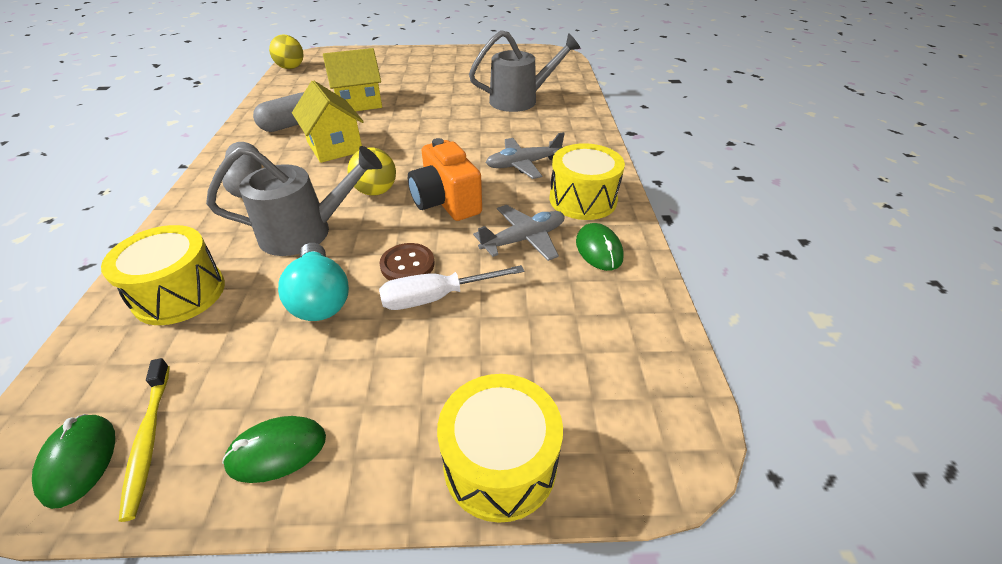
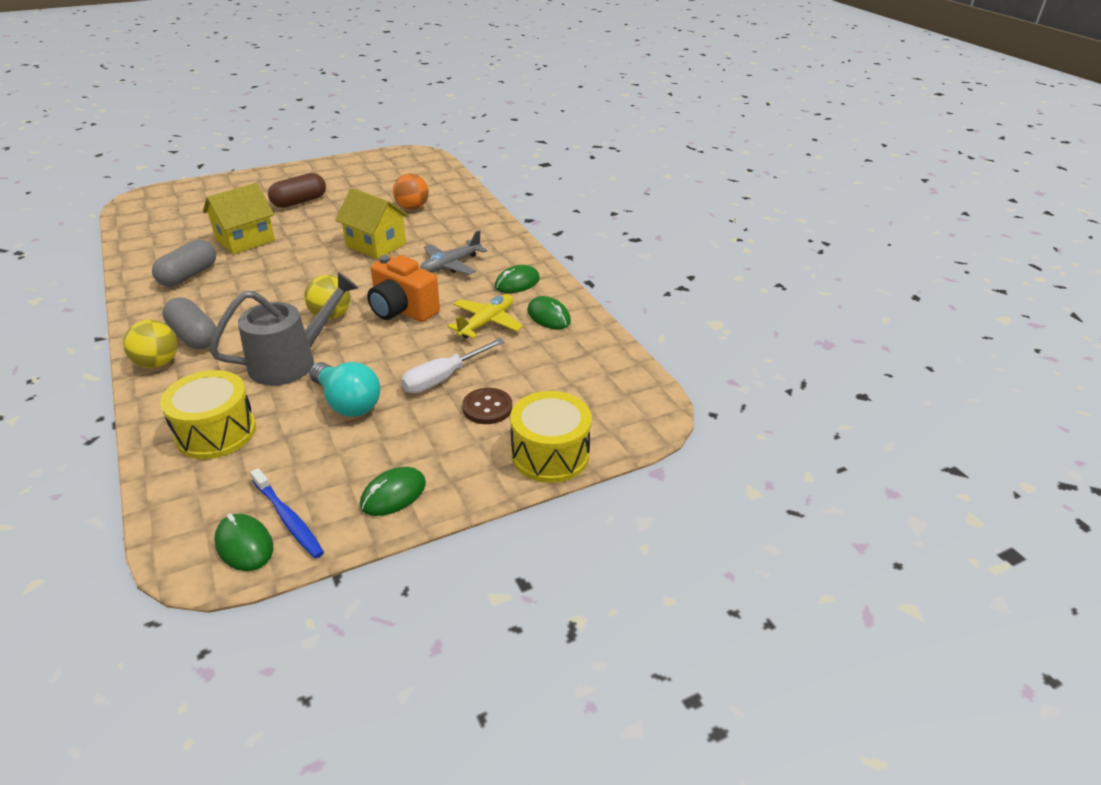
camera: 25 degrees left, 5 degrees down
yellow toothbrush [119,358,170,522] -> blue toothbrush [250,468,324,559]
yellow ball [269,34,304,69] -> yellow ball moved to [123,320,178,368]
yellow house [292,80,364,163] -> yellow house moved to [335,188,409,259]
brown button [380,243,435,280] -> brown button moved to [462,388,512,424]
grey watering can [469,30,581,112] -> orange ball [393,173,429,210]
grey plane [473,205,565,261] -> yellow plane [447,294,523,338]
yellow drum [549,143,625,220] -> green mouse [495,265,540,293]
none -> brown capsule [268,173,326,208]

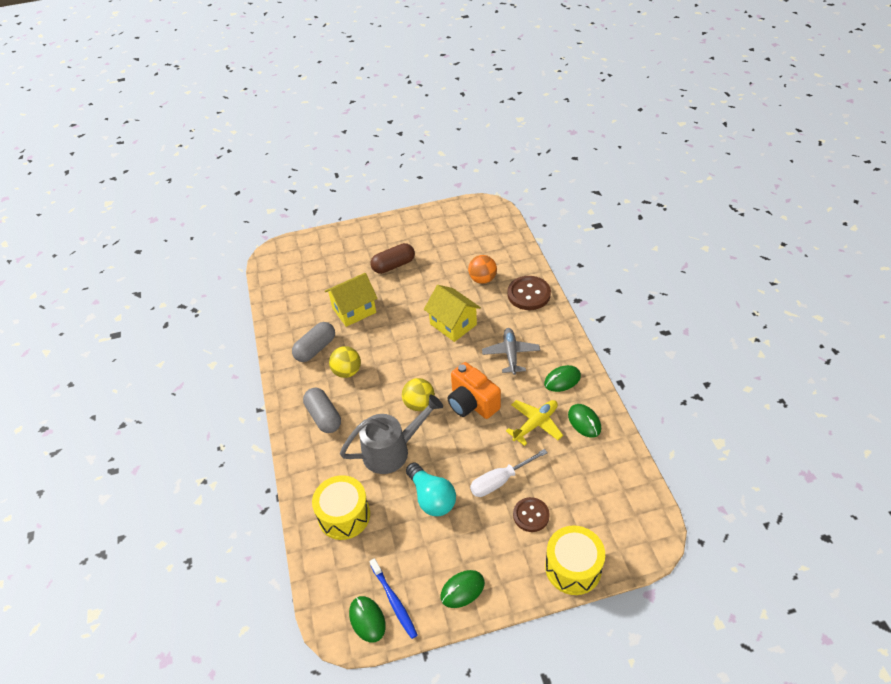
camera: 15 degrees right, 10 degrees up
yellow ball [123,320,178,368] -> yellow ball moved to [329,346,361,378]
grey plane [420,230,488,275] -> grey plane turned 120 degrees clockwise [482,328,540,375]
none -> brown button [507,276,551,310]

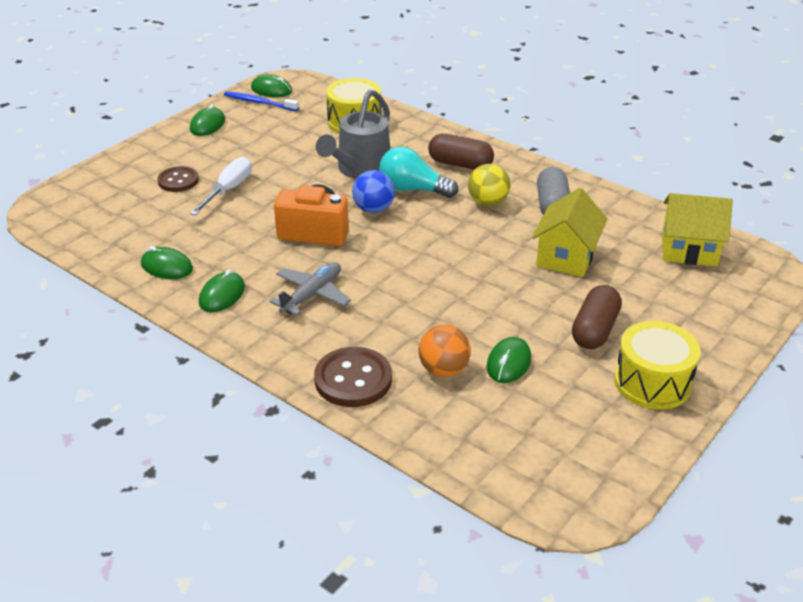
camera: 140 degrees right, 10 degrees down
grey capsule [303,388,341,433] -> brown capsule [428,134,494,170]
yellow ball [402,378,435,411] -> blue ball [352,170,395,213]
turquoise light bulb [406,462,456,516] -> turquoise light bulb moved to [379,147,458,198]
yellow house [424,285,481,342] -> yellow house moved to [662,193,733,266]
grey plane [482,328,540,375] -> grey plane turned 105 degrees counterclockwise [269,262,351,315]
yellow plane [506,400,563,446] -> none
yellow drum [545,525,605,595] -> yellow drum moved to [614,321,700,410]
none -> green mouse [487,337,531,383]

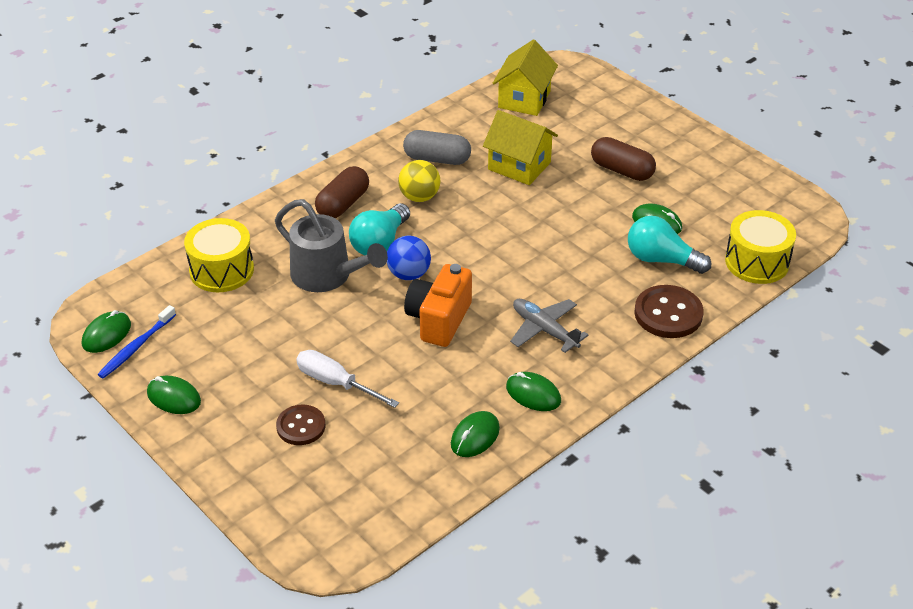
camera: 80 degrees left, 5 degrees up
orange ball [419,325,471,377] -> turquoise light bulb [628,216,711,274]
yellow drum [614,321,700,410] -> yellow drum moved to [725,210,796,284]

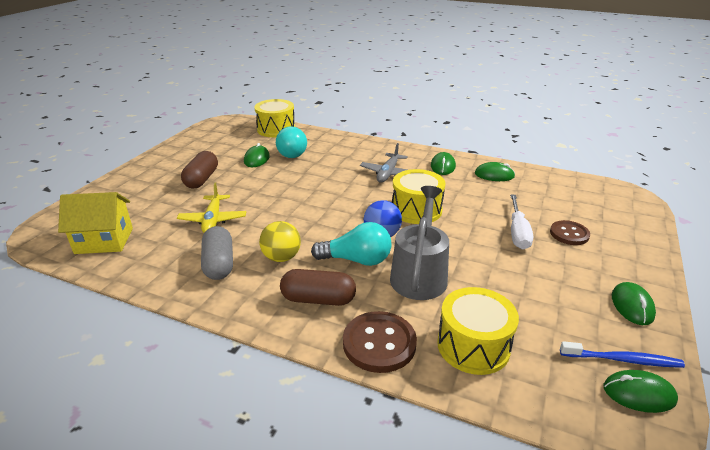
camera: 115 degrees left, 10 degrees down
orange camera [404,264,472,347] -> yellow drum [392,169,445,224]
yellow house [483,110,558,185] -> yellow plane [177,183,246,233]
brown button [634,285,704,338] -> brown button moved to [343,311,417,373]

